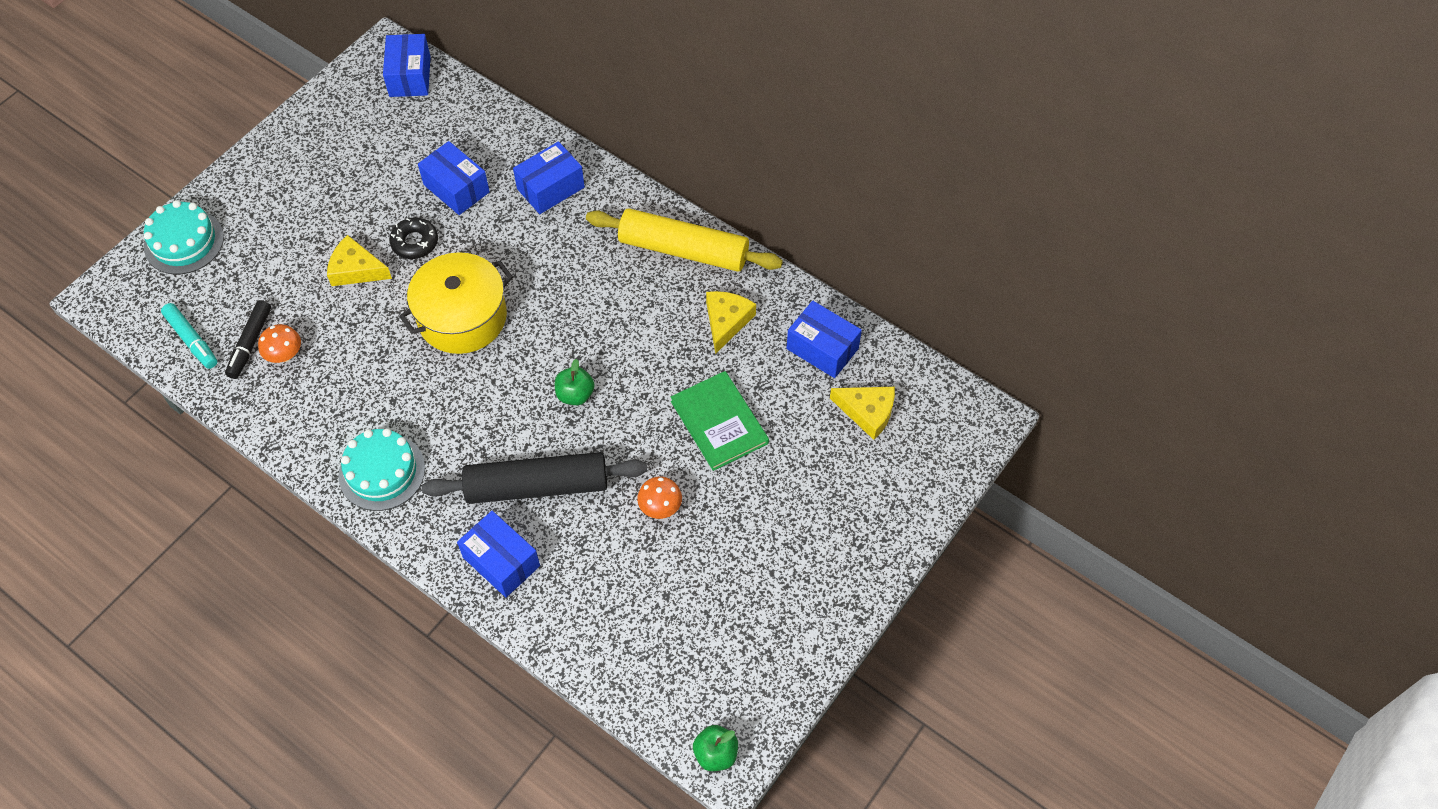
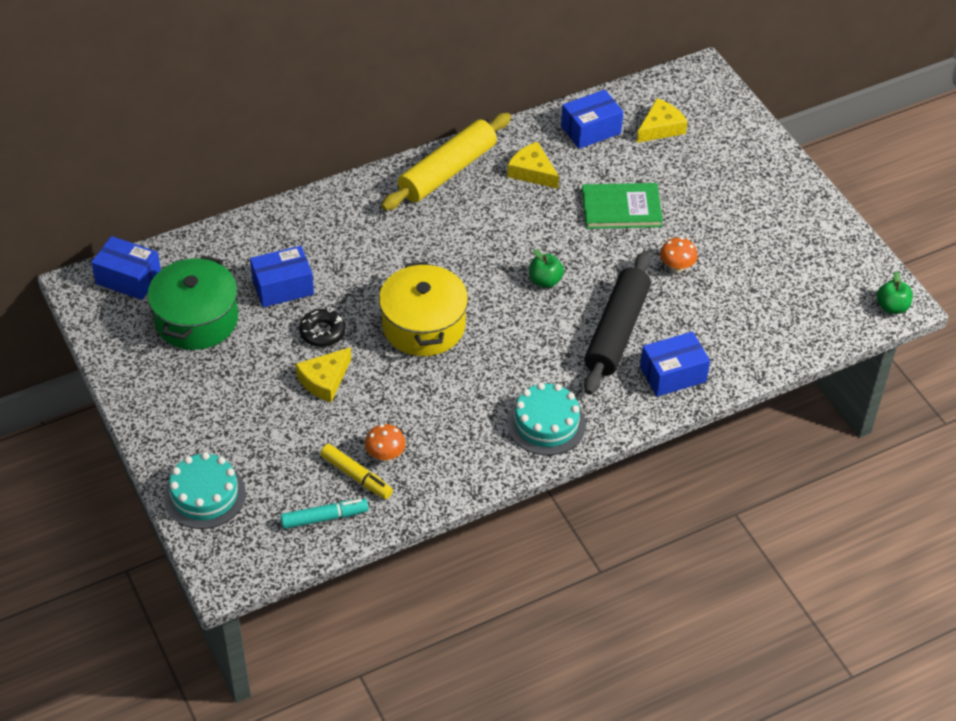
camera: 65 degrees left, 10 degrees down
black marker [225,300,271,379] -> yellow marker [320,444,393,499]
blue box [513,141,585,214] -> none
none -> green pot [147,255,238,350]

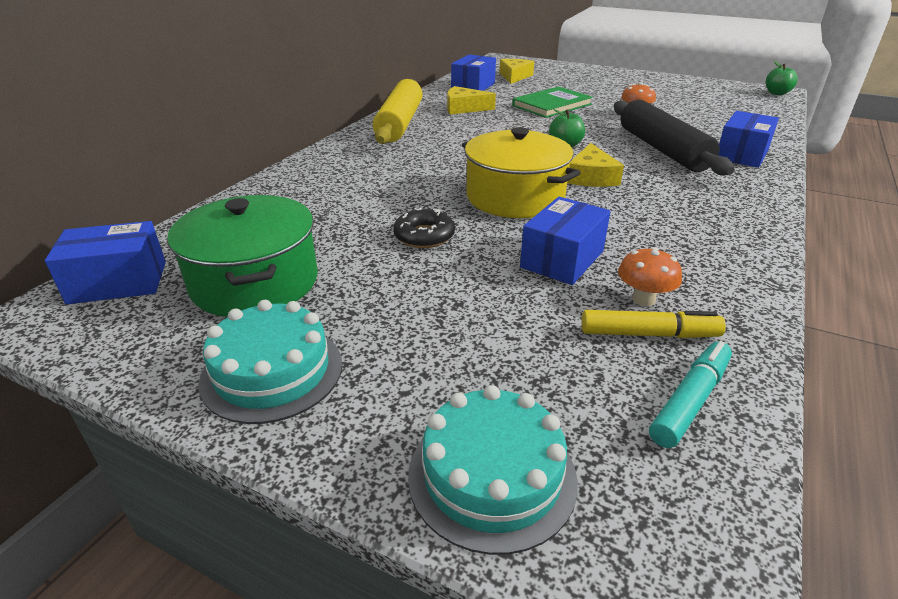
camera: 35 degrees left, 15 degrees down
blue box [250,246,314,307] -> blue box moved to [520,197,611,285]
yellow cheese [295,347,351,402] -> yellow cheese moved to [567,143,624,187]
turquoise cake [507,382,586,455] -> turquoise cake moved to [199,300,342,424]

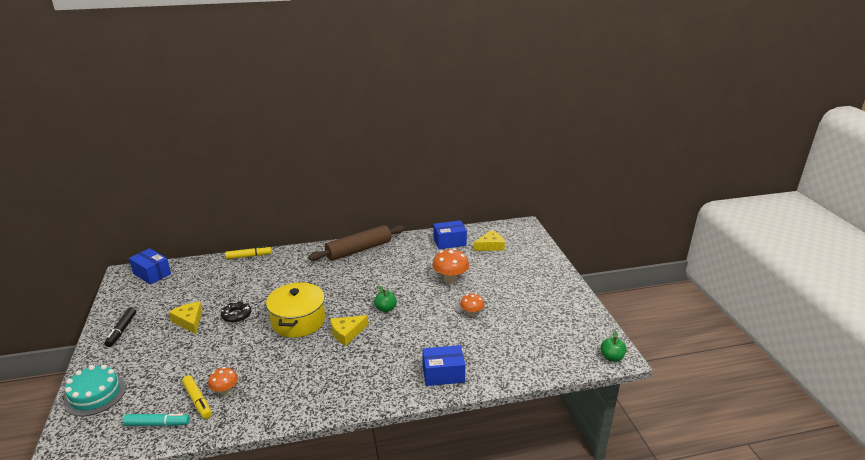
camera: 50 degrees right, 5 degrees down
green pot [167,195,318,317] -> none
turquoise cake [199,300,342,424] -> black marker [104,307,136,347]
yellow rolling pin [373,79,423,144] -> brown rolling pin [309,225,405,261]
yellow cheese [447,86,496,114] -> yellow cheese moved to [169,302,202,334]
green book [512,87,593,118] -> orange mushroom [432,248,469,284]
blue box [520,197,611,285] -> none
black rolling pin [614,100,735,176] -> none
none -> yellow marker [225,246,272,259]

